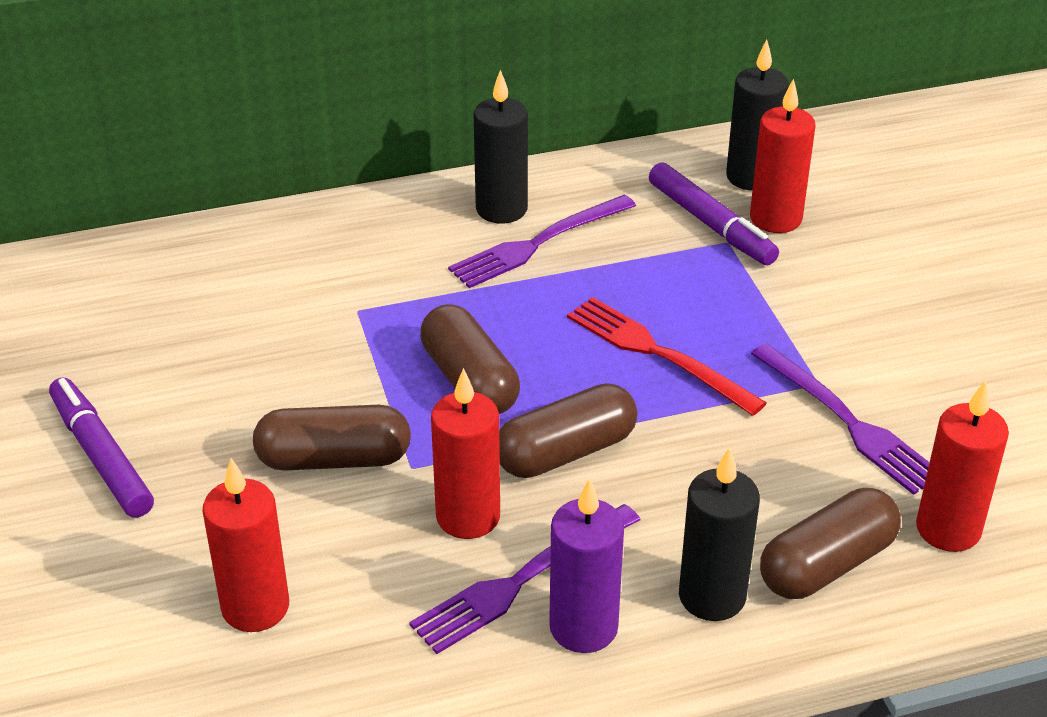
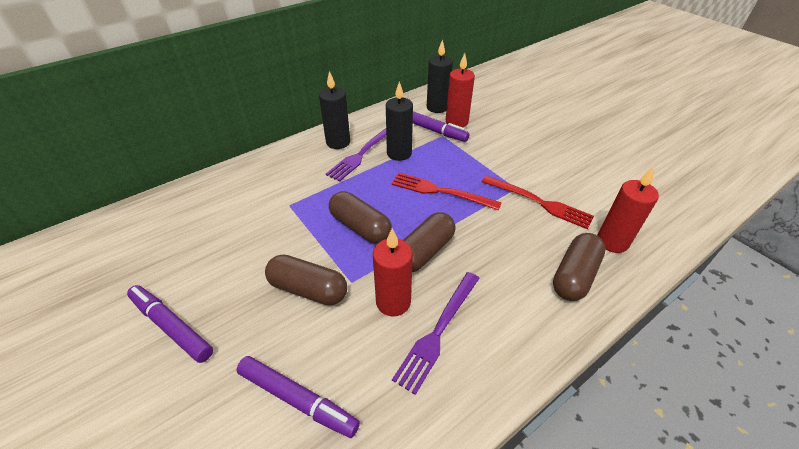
camera: 20 degrees left, 5 degrees up
red candle [202,458,289,632] -> purple marker [237,356,360,438]
brown capsule [253,405,411,470] -> brown capsule turned 45 degrees clockwise [265,255,347,305]
purple candle [549,478,624,653] -> none
black candle [679,447,760,621] -> black candle moved to [386,81,413,161]
purple fork [751,343,930,495] -> red fork [482,176,594,229]

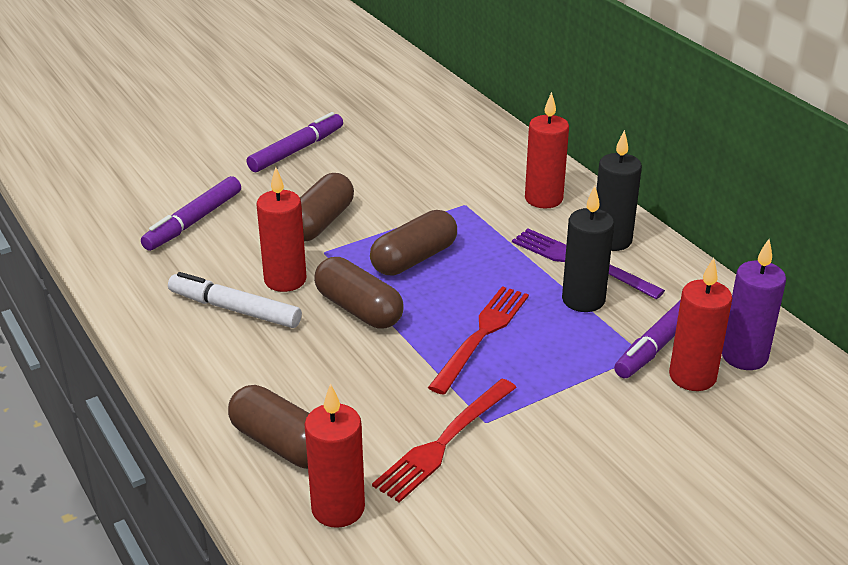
camera: 95 degrees right, 10 degrees down
purple fork [392,272,480,395] -> white marker [168,272,302,328]
black candle [427,39,453,113] -> purple candle [722,239,786,370]
none -> red candle [525,92,569,209]

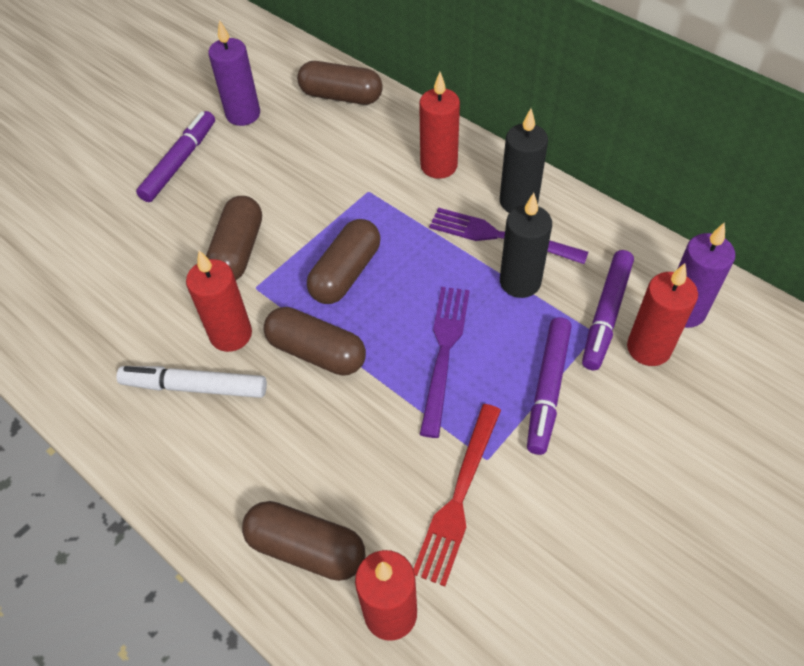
camera: 15 degrees left, 20 degrees up
purple marker [141,176,241,251] -> purple marker moved to [527,317,572,455]
red fork [428,286,529,395] -> purple fork [420,287,470,438]
none -> purple candle [208,20,260,126]
none -> brown capsule [297,61,383,105]

